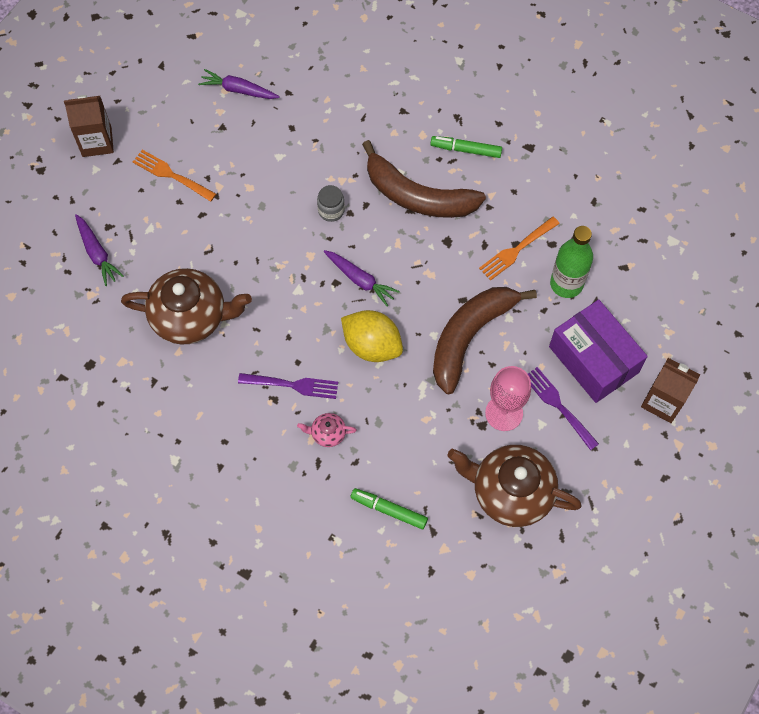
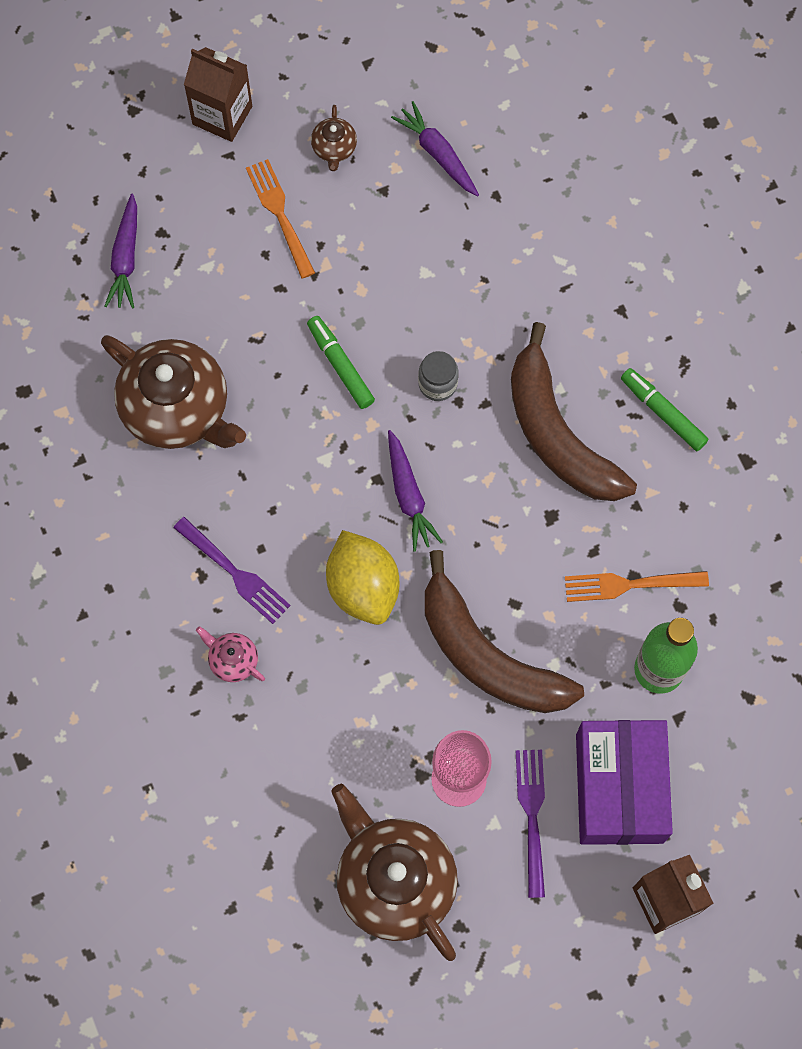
camera: 35 degrees right, 5 degrees up
green marker [350,488,428,529] -> green marker moved to [307,316,375,409]
brown banana [433,287,537,394] -> brown banana turned 120 degrees counterclockwise [425,550,584,713]
none -> brown teapot [311,105,357,171]

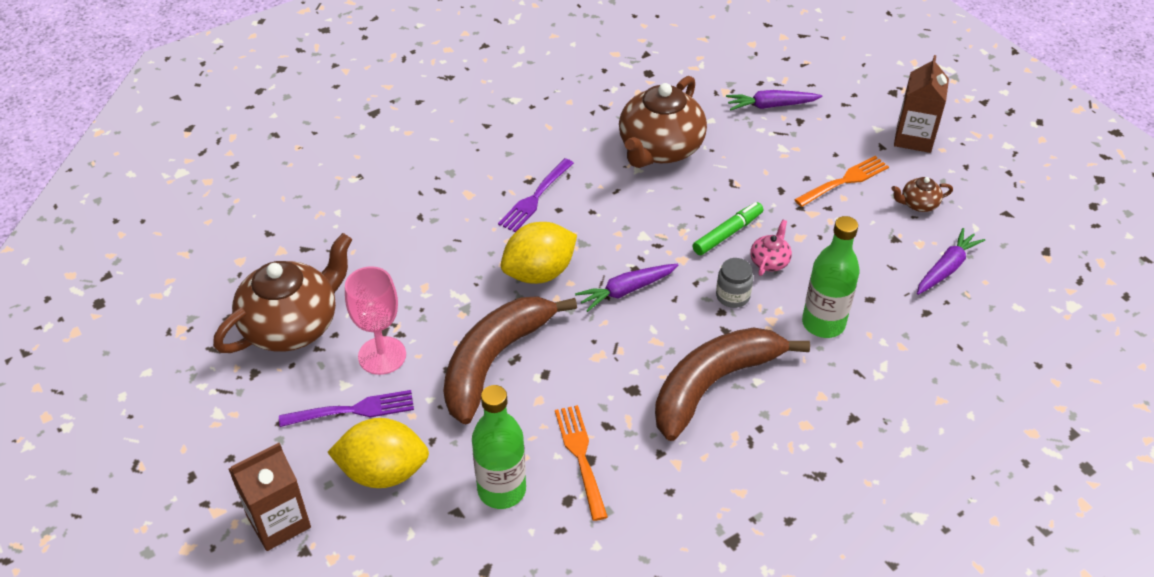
camera: 80 degrees right, 25 degrees down
pink teapot [196,626,265,682] -> pink teapot moved to [750,220,792,276]
purple box [576,720,673,845] -> yellow lemon [327,418,429,488]
green marker [621,368,709,451] -> none
none -> green bottle [802,216,859,338]

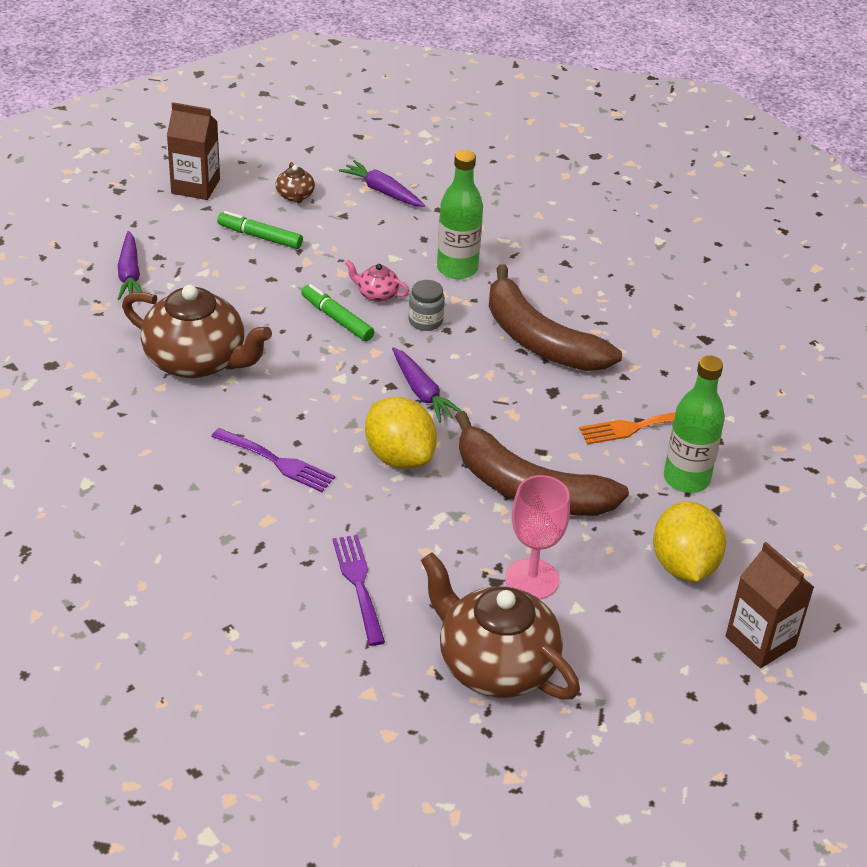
camera: 95 degrees left, 5 degrees down
purple fork [279,390,414,427] -> purple fork moved to [332,535,385,646]
orange fork [794,156,889,207] -> green marker [217,211,303,249]

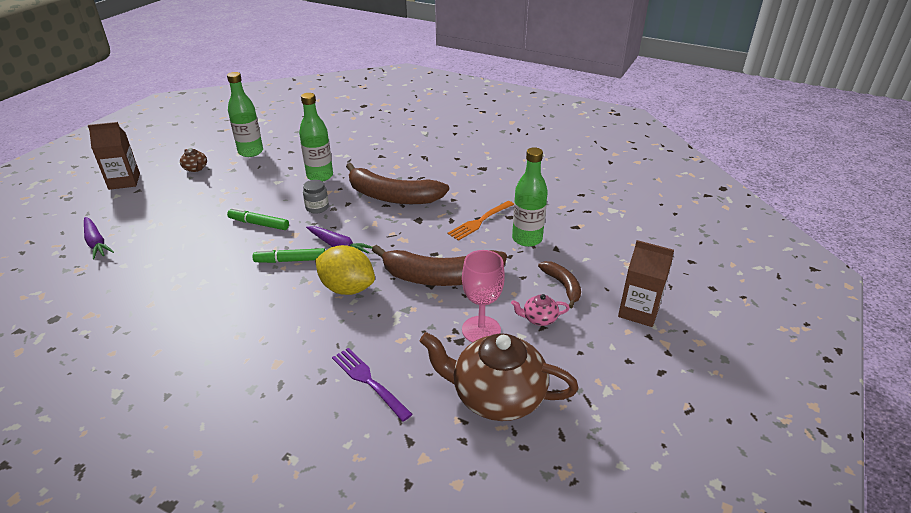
camera: 25 degrees left, 5 degrees down
brown teapot [122,285,272,378] -> none
purple fork [211,428,335,492] -> none
green marker [217,211,303,249] -> green marker moved to [253,248,325,263]
purple carrot [339,160,425,207] -> green bottle [227,72,263,157]
pink teapot [345,260,409,302] -> pink teapot moved to [511,294,570,326]
yellow lemon [653,501,726,582] -> brown banana [538,261,581,308]

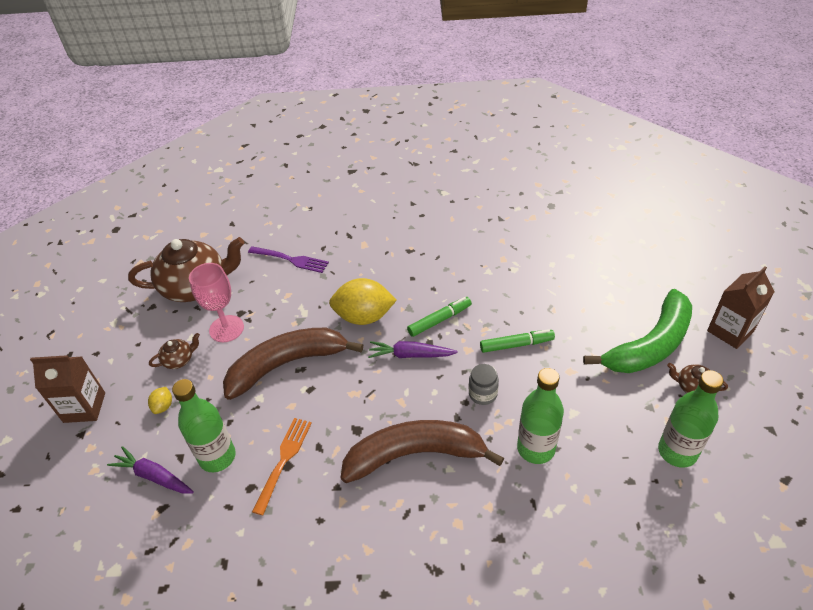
camera: 155 degrees right, 10 degrees up
purple carrot [84,217,114,260] -> purple carrot moved to [107,446,194,494]
pink teapot [511,294,570,326] -> brown teapot [149,333,200,369]
brown banana [538,261,581,308] -> yellow lemon [148,387,172,414]
none -> green banana [583,289,692,373]

